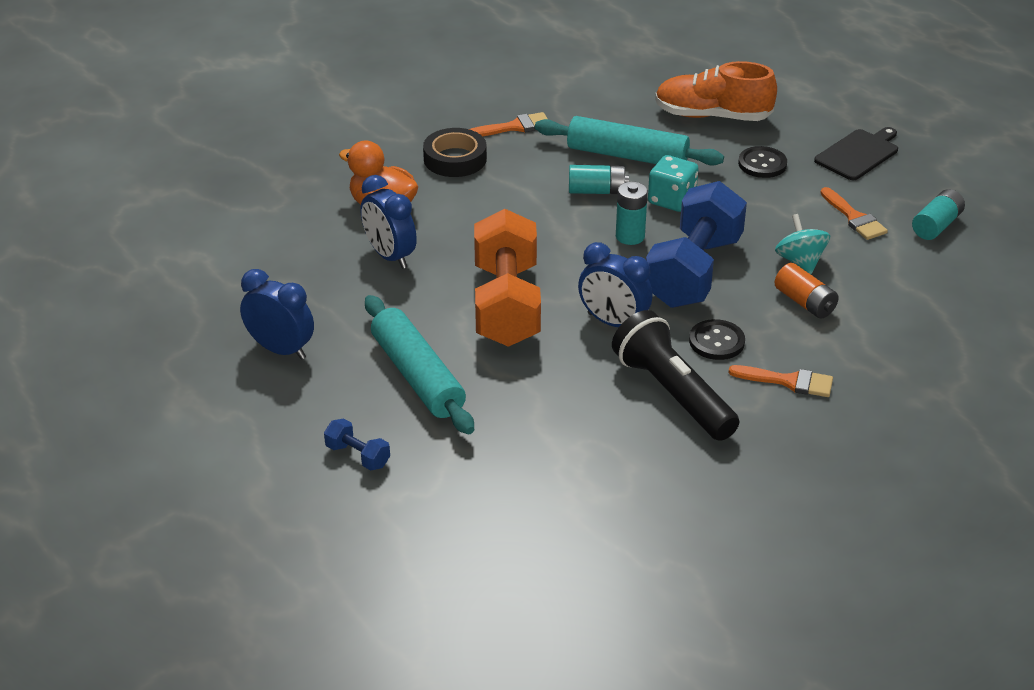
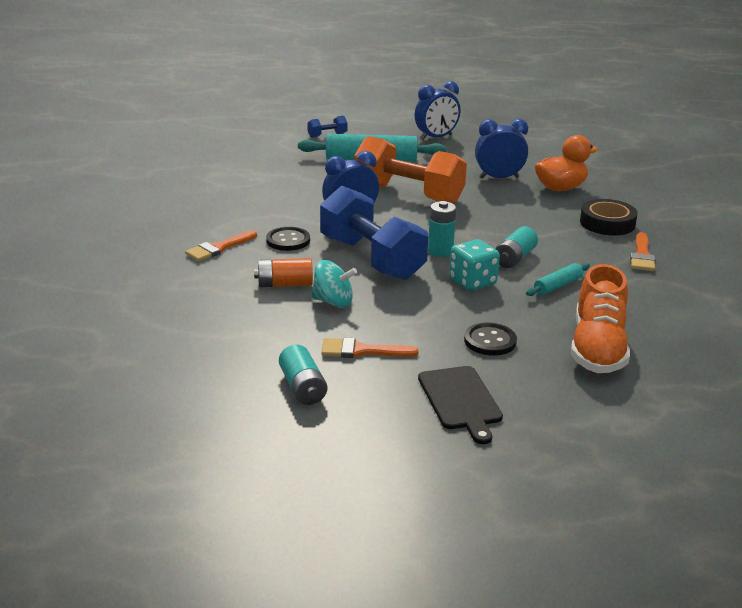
camera: 120 degrees right, 10 degrees down
turquoise rolling pin [535,116,724,166] -> turquoise rolling pin [526,263,590,296], size x0.50
black flashlight [612,310,739,441] -> none
orange shoe [655,61,777,121] -> orange shoe turned 150 degrees clockwise [571,264,630,373]

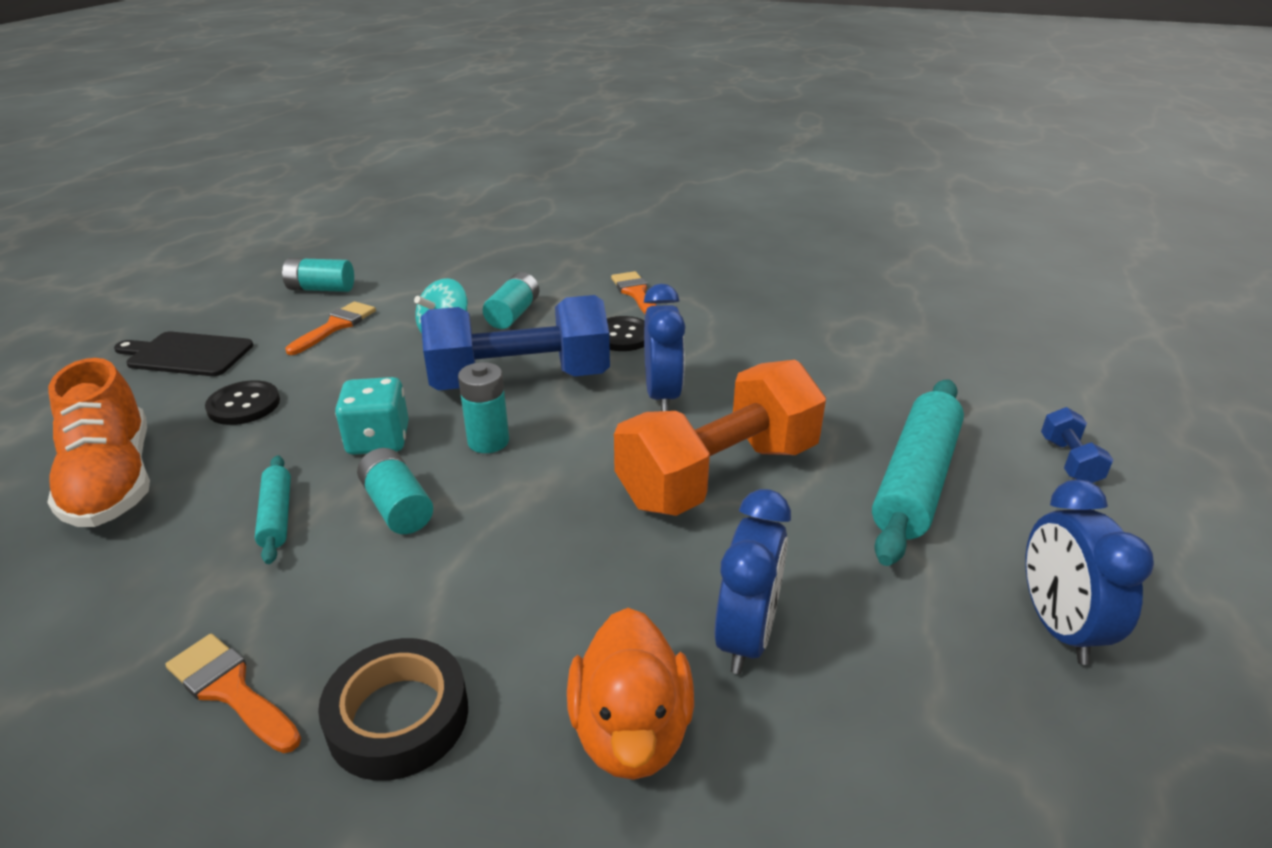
camera: 115 degrees right, 5 degrees up
orange battery [254,258,313,287] -> turquoise battery [483,272,539,329]
orange shoe [571,264,630,373] -> orange shoe turned 150 degrees counterclockwise [47,358,150,527]

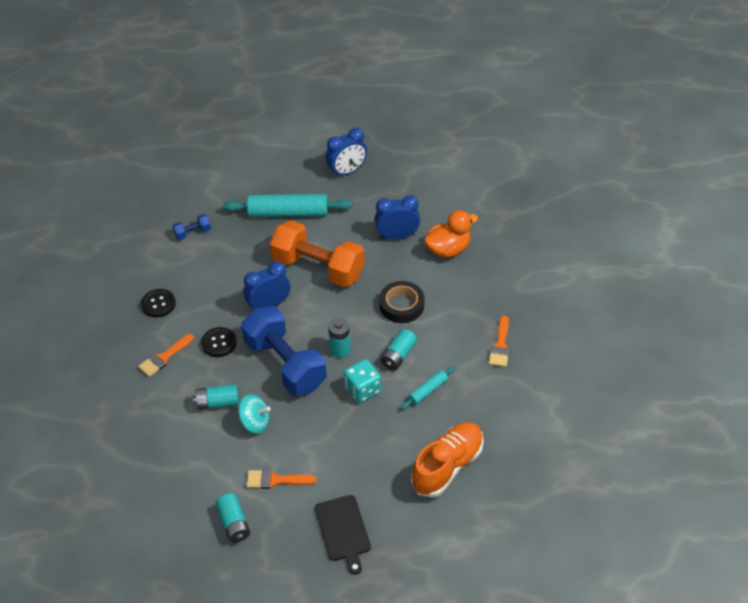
camera: 115 degrees left, 15 degrees up
black button [205,380,280,425] -> black button moved to [141,289,176,317]
black tape [318,638,468,781] -> black tape moved to [379,281,424,323]
blue dumbbell [1041,407,1113,483] -> blue dumbbell moved to [173,214,211,240]

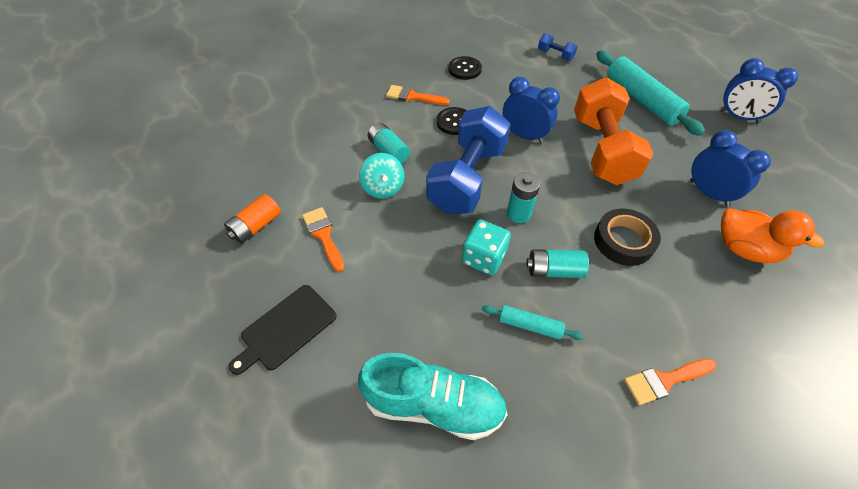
camera: 60 degrees right, 5 degrees up
turquoise battery [216,493,250,543] -> orange battery [224,194,281,244]
orange shoe [411,422,484,497] -> turquoise shoe [358,353,508,440]

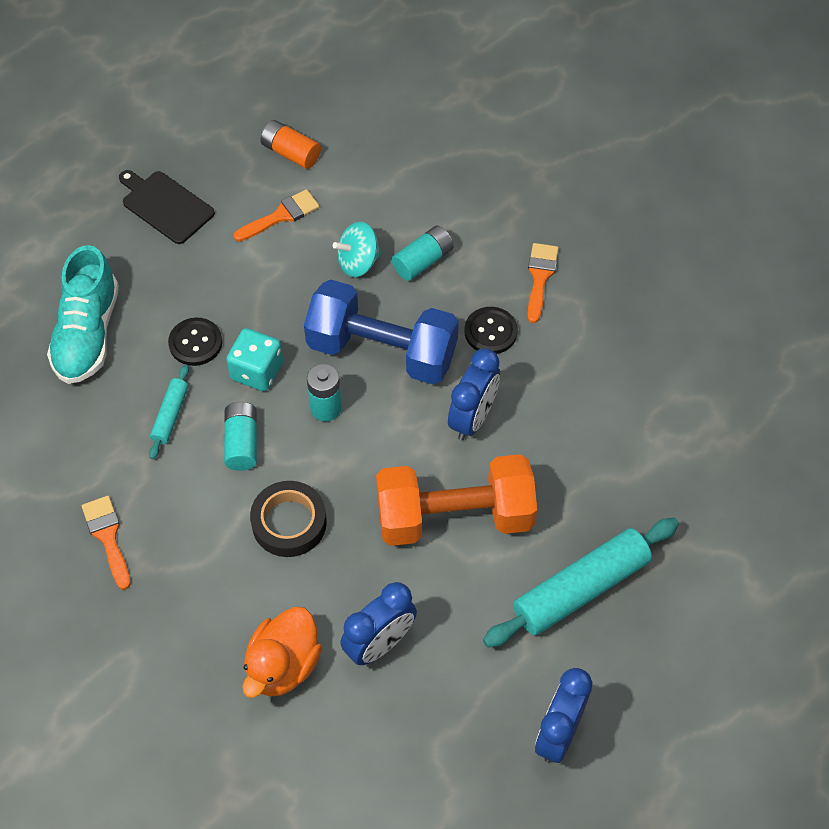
camera: 85 degrees right, 5 degrees up
black button [448,56,482,80] -> black button moved to [168,318,222,366]
blue dumbbell [538,33,577,61] -> none

